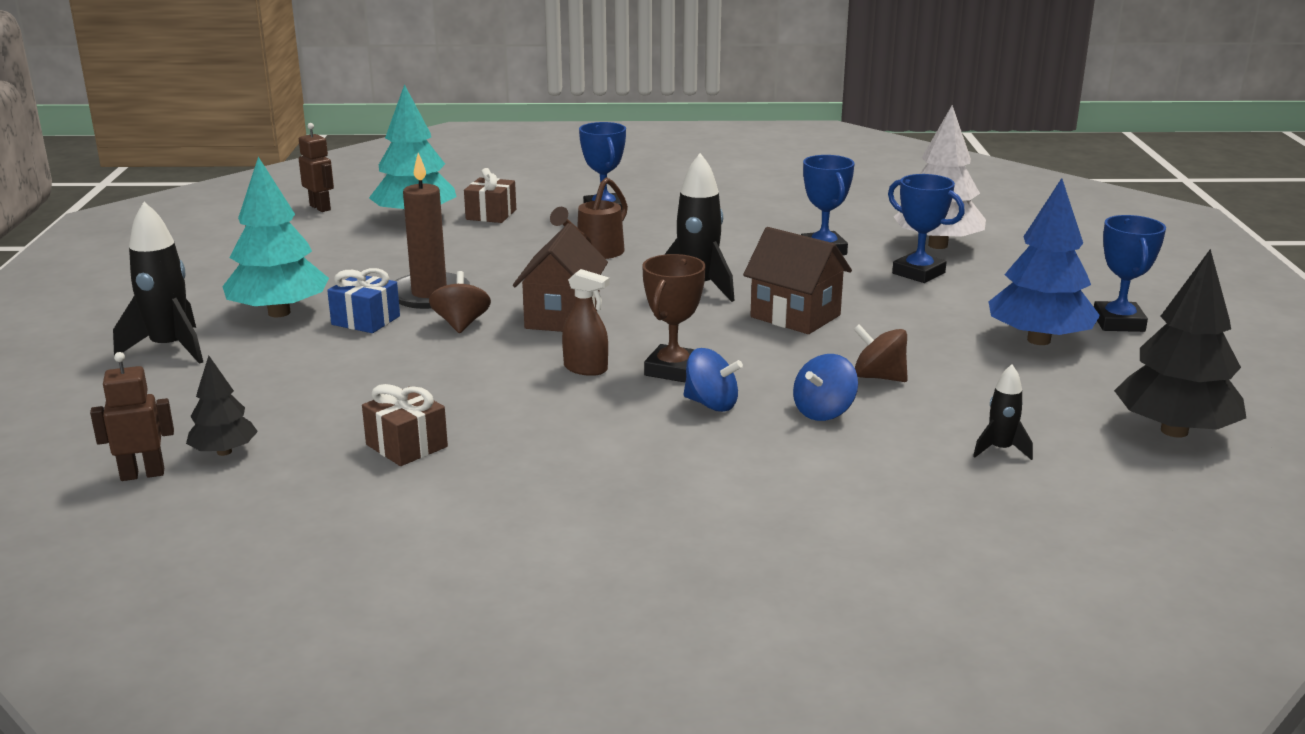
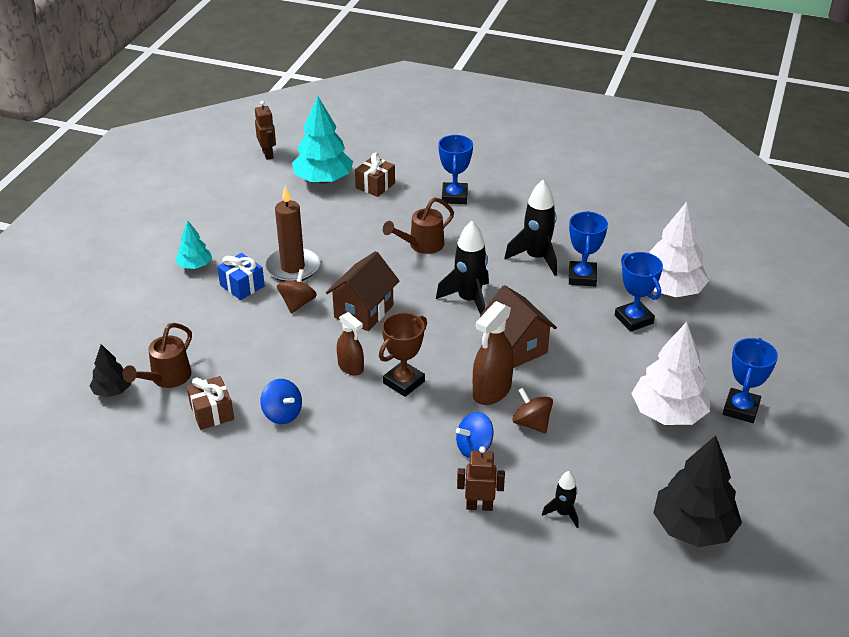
camera: 20 degrees right, 15 degrees up
brown robot [90,352,174,481] -> brown robot moved to [457,446,505,511]
black rocket [113,202,203,364] -> black rocket moved to [505,180,557,276]
turquoise tree [222,157,329,317] -> turquoise tree [176,220,212,269], size x0.54
blue spinning top [683,348,743,412] -> blue spinning top moved to [260,379,302,424]
blue tree [989,178,1100,345] -> white tree [631,322,710,425]
none -> brown watering can [122,323,192,388]
none -> brown spray bottle [473,301,514,405]

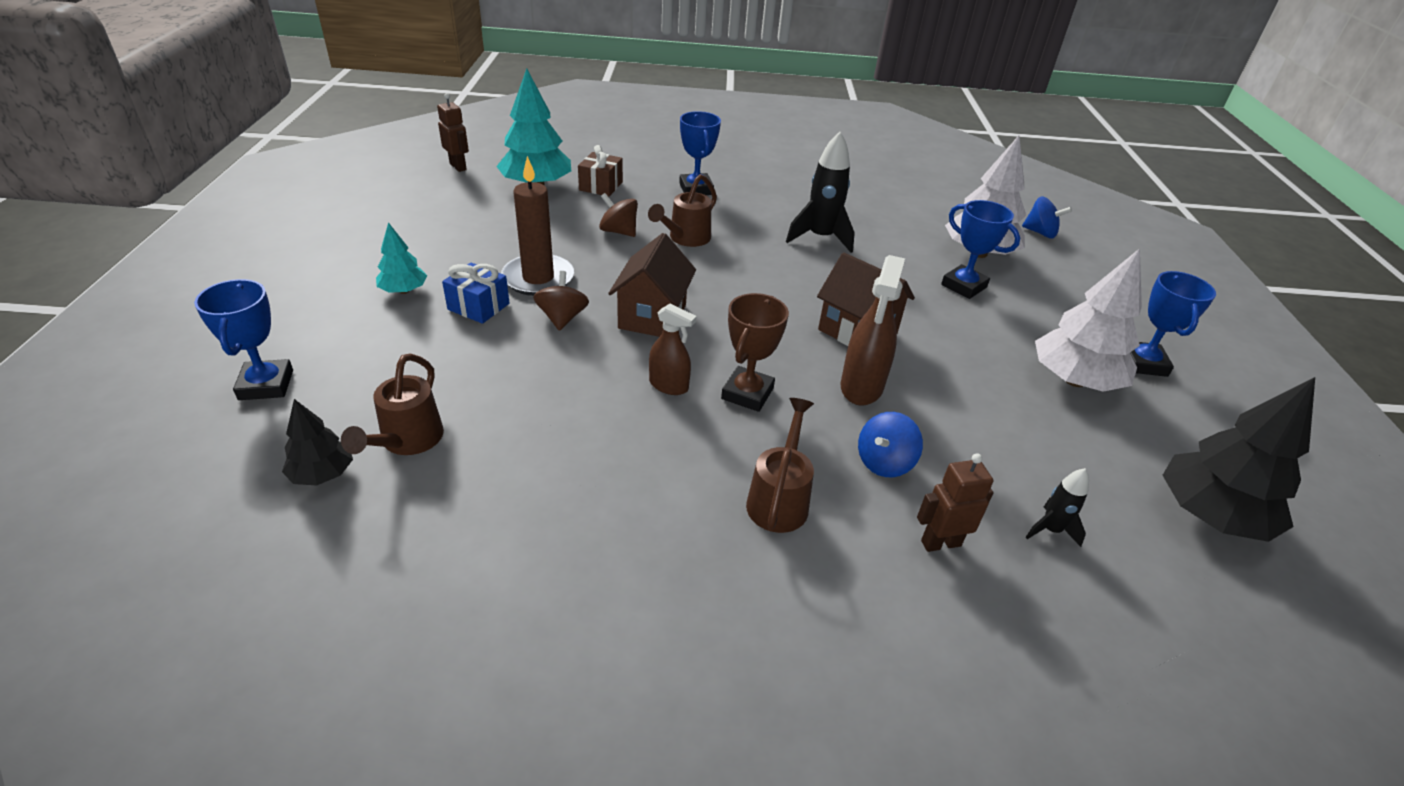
camera: 20 degrees left, 0 degrees up
brown gift [187,376,234,430] -> none
blue spinning top [260,379,302,424] -> blue spinning top moved to [1022,196,1072,239]
black rocket [436,221,489,315] -> none
brown spinning top [513,388,553,434] -> brown spinning top moved to [599,193,638,237]
blue trophy [569,211,608,286] -> blue trophy moved to [194,279,293,400]
none -> brown watering can [746,398,814,533]

